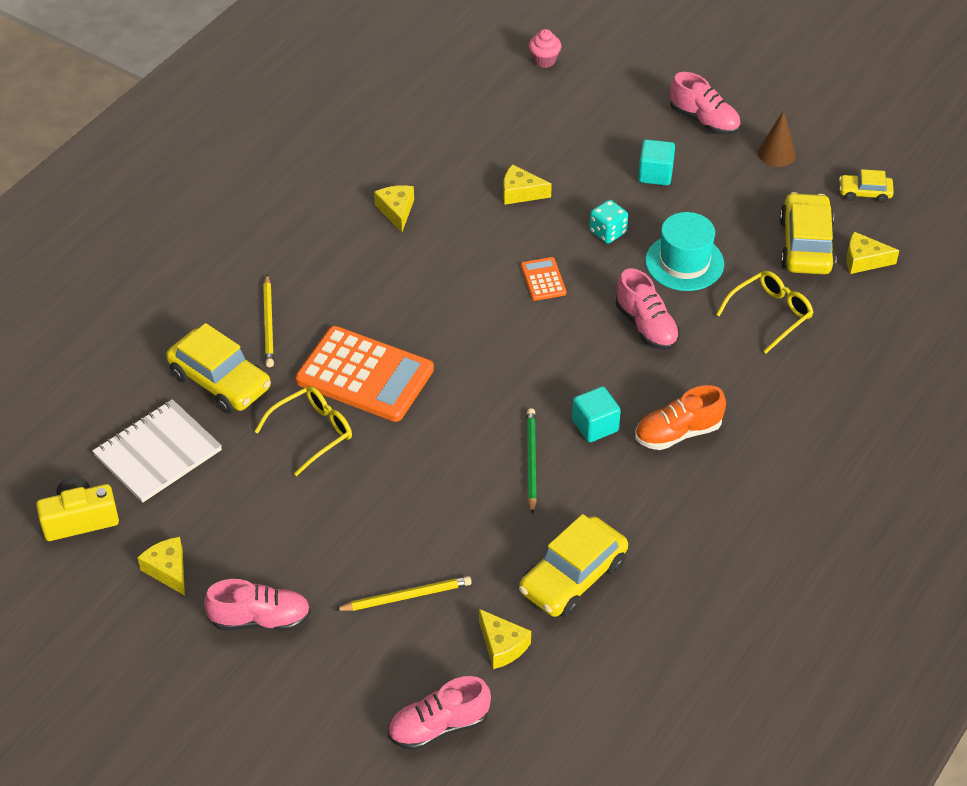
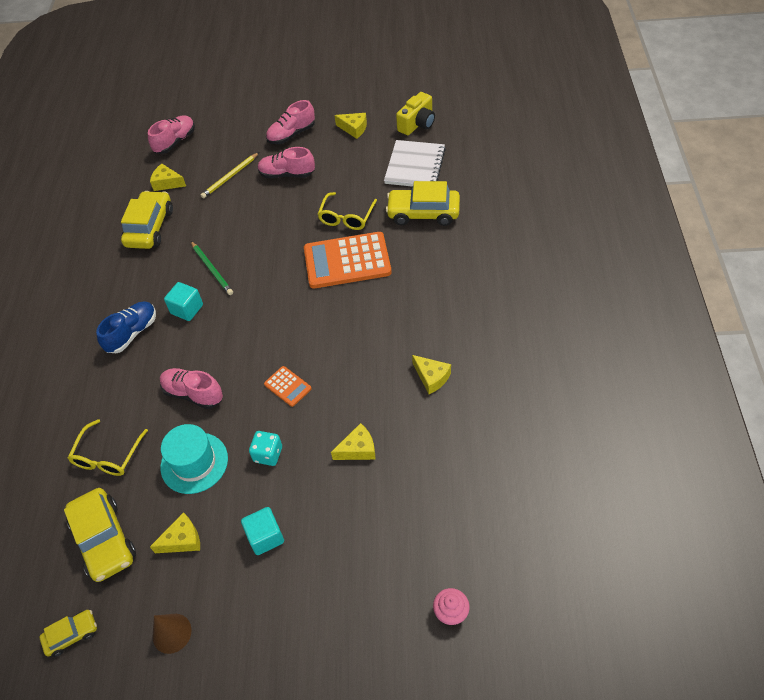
camera: 150 degrees right, 5 degrees up
yellow pencil [263,274,274,367] -> none
orange shoe [635,385,726,450] -> blue shoe [96,302,156,353]
pink shoe [670,72,741,135] -> pink shoe moved to [257,147,315,178]
yellow cheese [847,232,899,274] -> yellow cheese moved to [150,512,200,553]

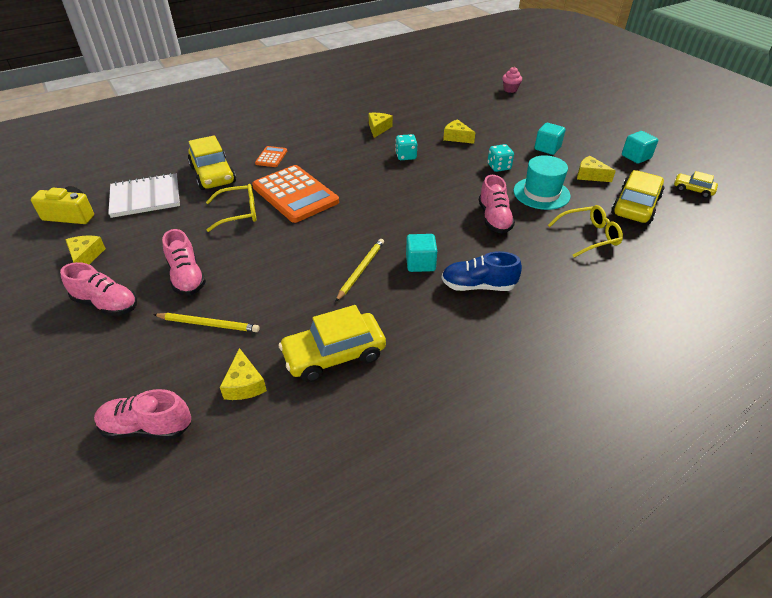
camera: 125 degrees left, 10 degrees down
brown cone [152,614,191,654] -> turquoise cube [622,131,658,164]
green pencil [191,241,233,295] -> yellow pencil [335,239,384,302]
orange calculator [264,366,312,407] -> orange calculator moved to [255,146,287,167]
none -> turquoise dice [395,134,417,160]

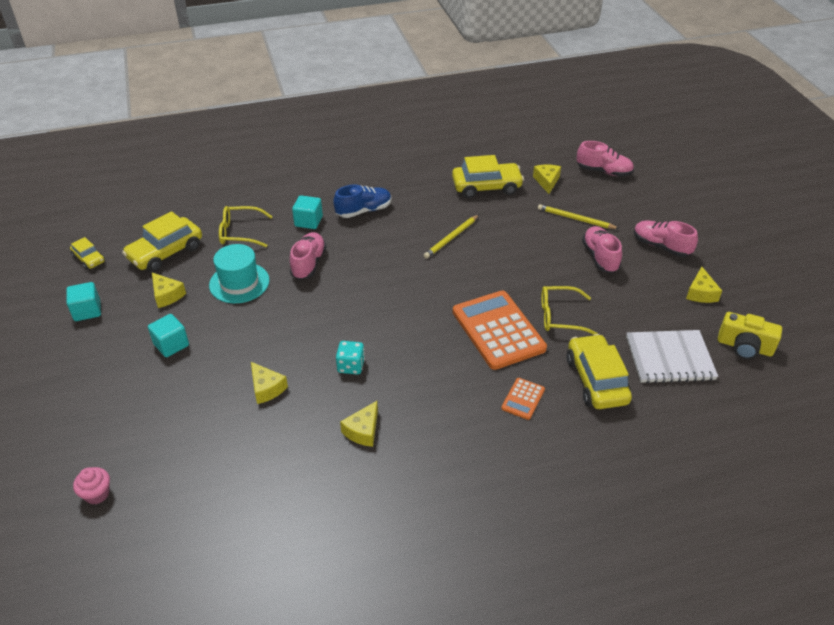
camera: 165 degrees left, 0 degrees up
turquoise cube [406,234,437,272] -> turquoise cube moved to [292,195,323,229]
blue shoe [442,251,522,291] -> blue shoe turned 45 degrees counterclockwise [333,184,391,218]
turquoise dice [487,144,514,172] -> none

